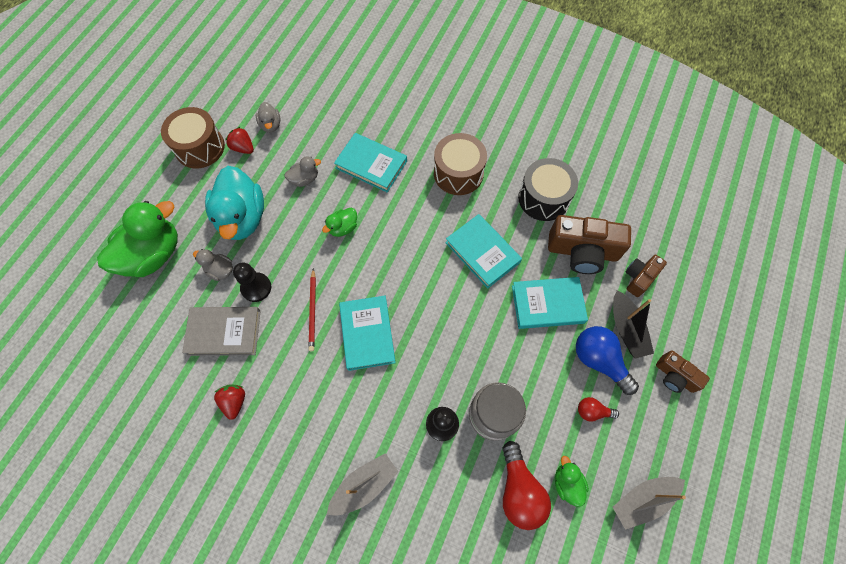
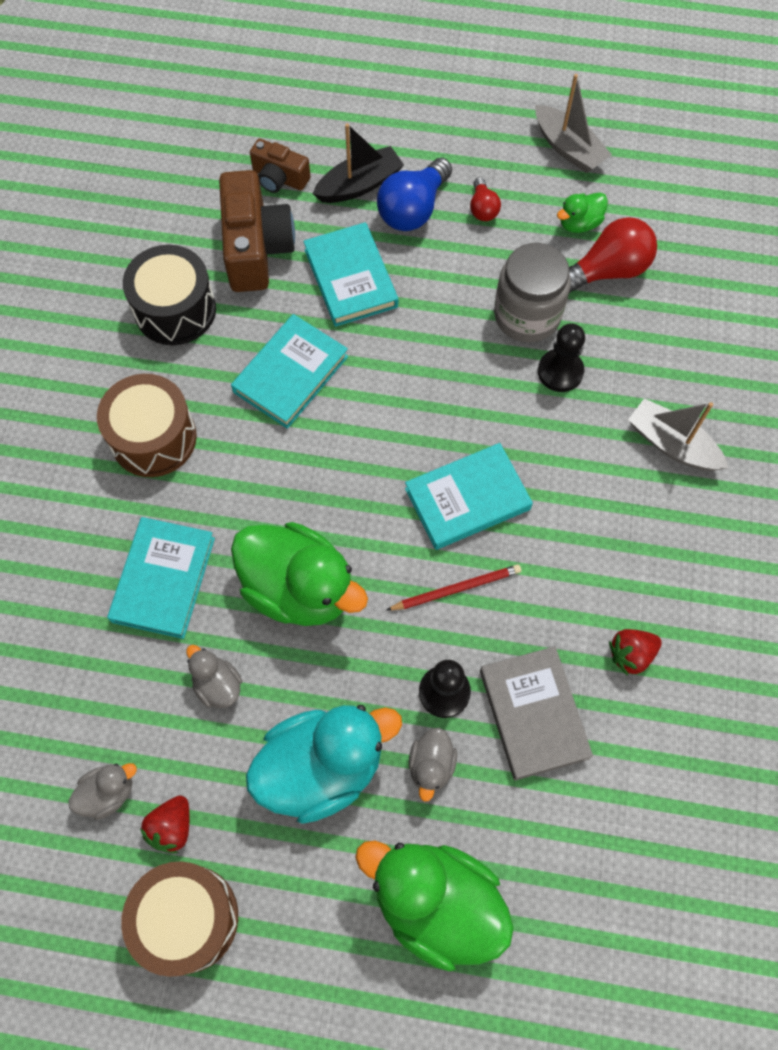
camera: 105 degrees left, 0 degrees up
green duck [322,208,357,237] -> green duck [231,522,368,626], size x2.15
brown camera [656,351,710,393] -> none

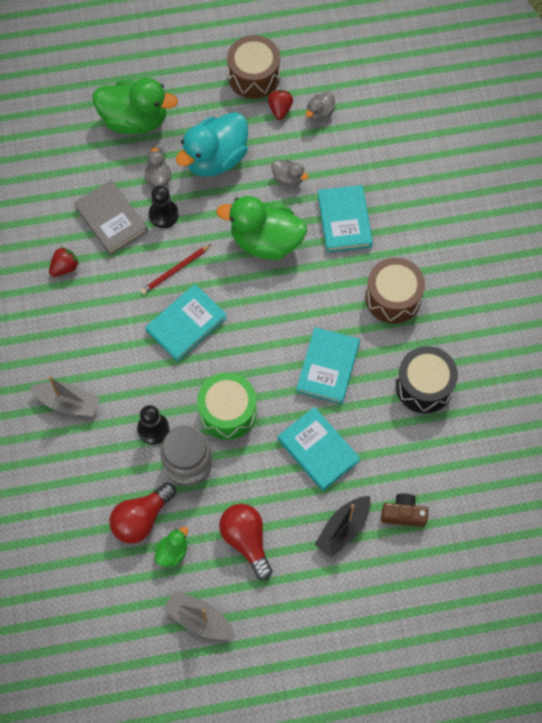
camera: 160 degrees right, 0 degrees up
brown camera [219,170,295,292] -> none
blue light bulb [377,158,452,231] -> none
red light bulb [470,177,501,221] -> red light bulb [219,504,272,580], size x1.86
none -> green drum [197,373,257,440]

